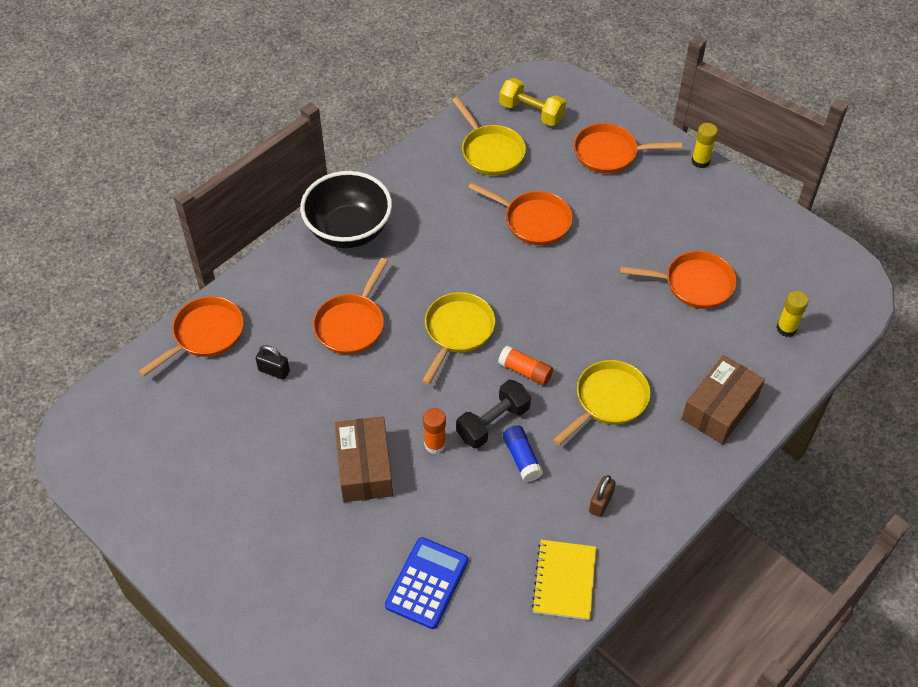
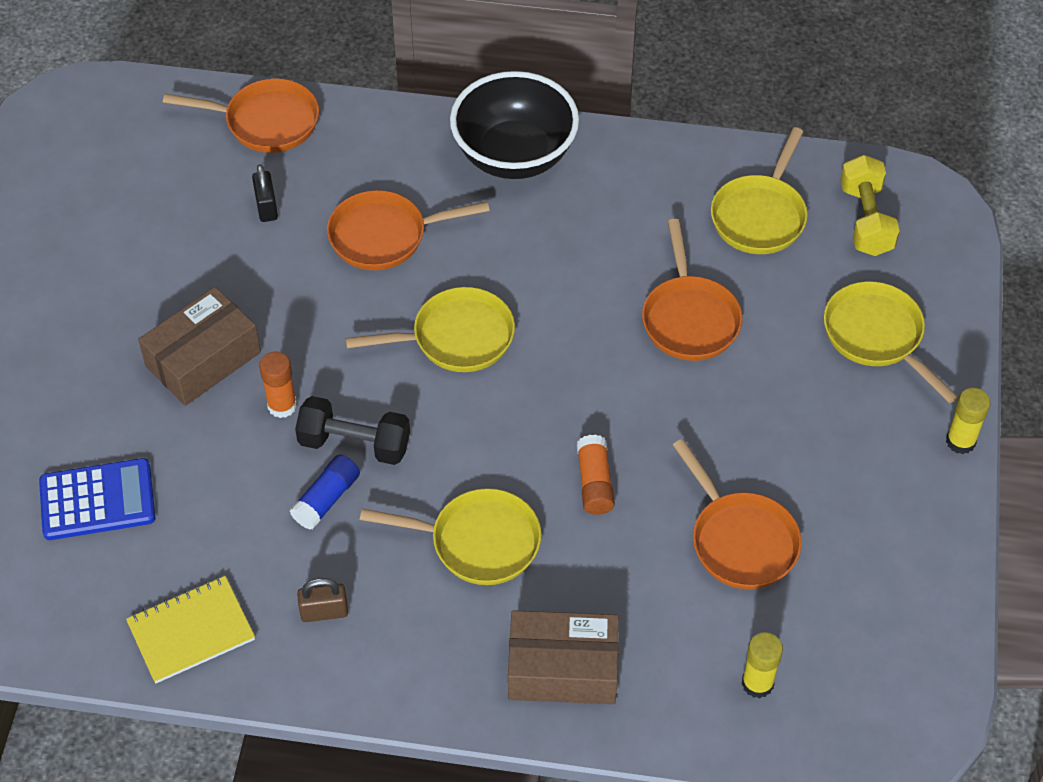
camera: 55 degrees right, 0 degrees up
orange glue stick [498,345,553,386] -> orange glue stick moved to [577,434,615,515]
orange pan [574,123,682,174] -> yellow pan [824,281,958,403]

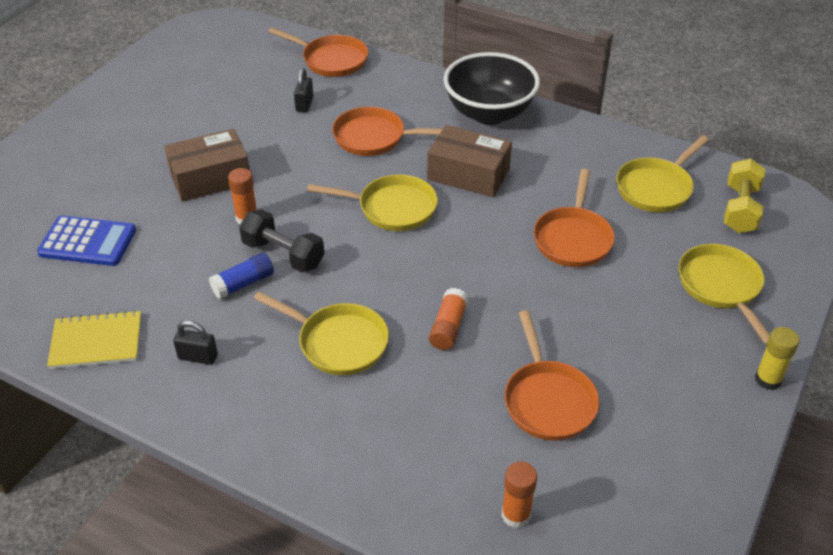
camera: 20 degrees right, 10 degrees down
brown padlock [297,578,348,622] -> black padlock [173,320,218,365]
brown box [508,610,619,704] -> brown box moved to [427,125,512,197]
yellow glue stick [742,632,783,698] -> orange glue stick [501,462,537,528]

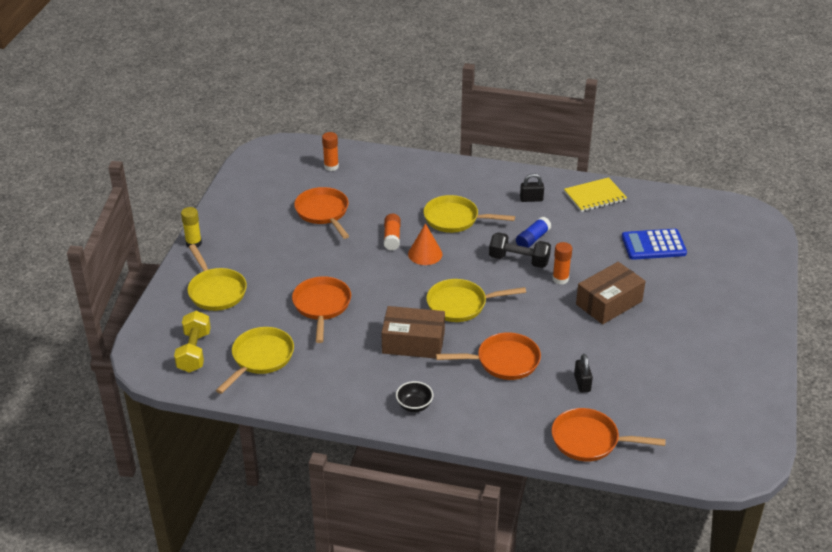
camera: 165 degrees right, 5 degrees down
black bowl [443,52,540,125] -> black bowl [396,381,433,412], size x0.43
none -> orange cone [408,223,443,265]

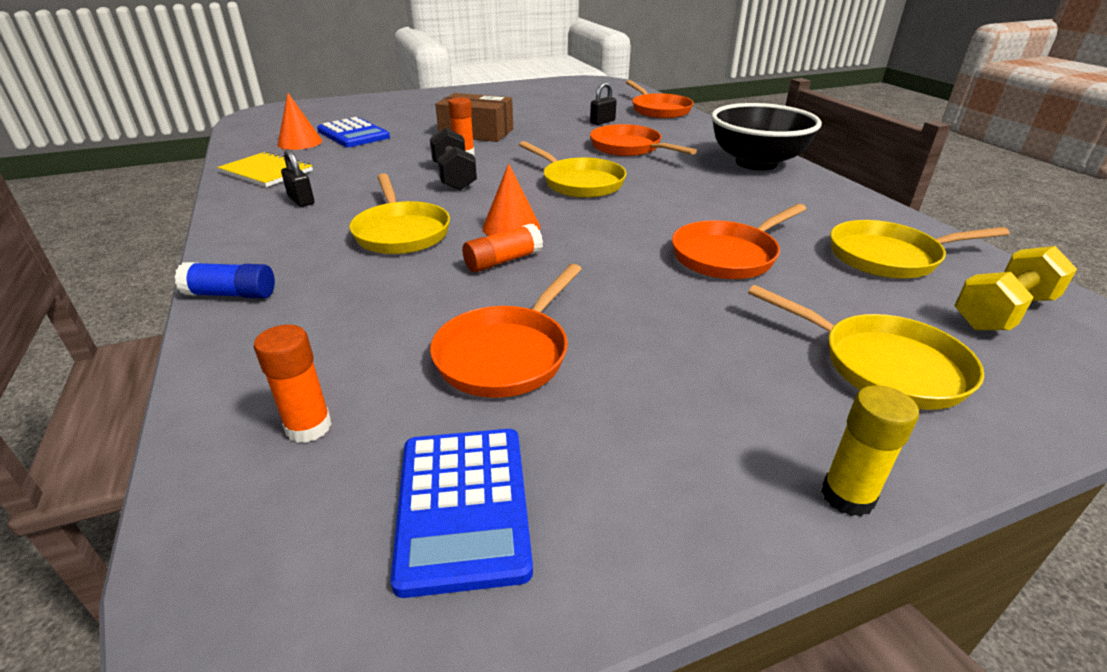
camera: 125 degrees left, 5 degrees down
yellow pan [187,244,247,311] -> yellow pan turned 105 degrees clockwise [748,285,984,410]
brown box [382,306,445,359] -> none
black bowl [396,381,433,412] -> black bowl [711,103,822,170], size x2.33
blue glue stick [516,217,552,248] -> blue glue stick moved to [175,262,275,299]
none -> orange cone [278,93,322,150]
none -> blue calculator [391,429,533,598]

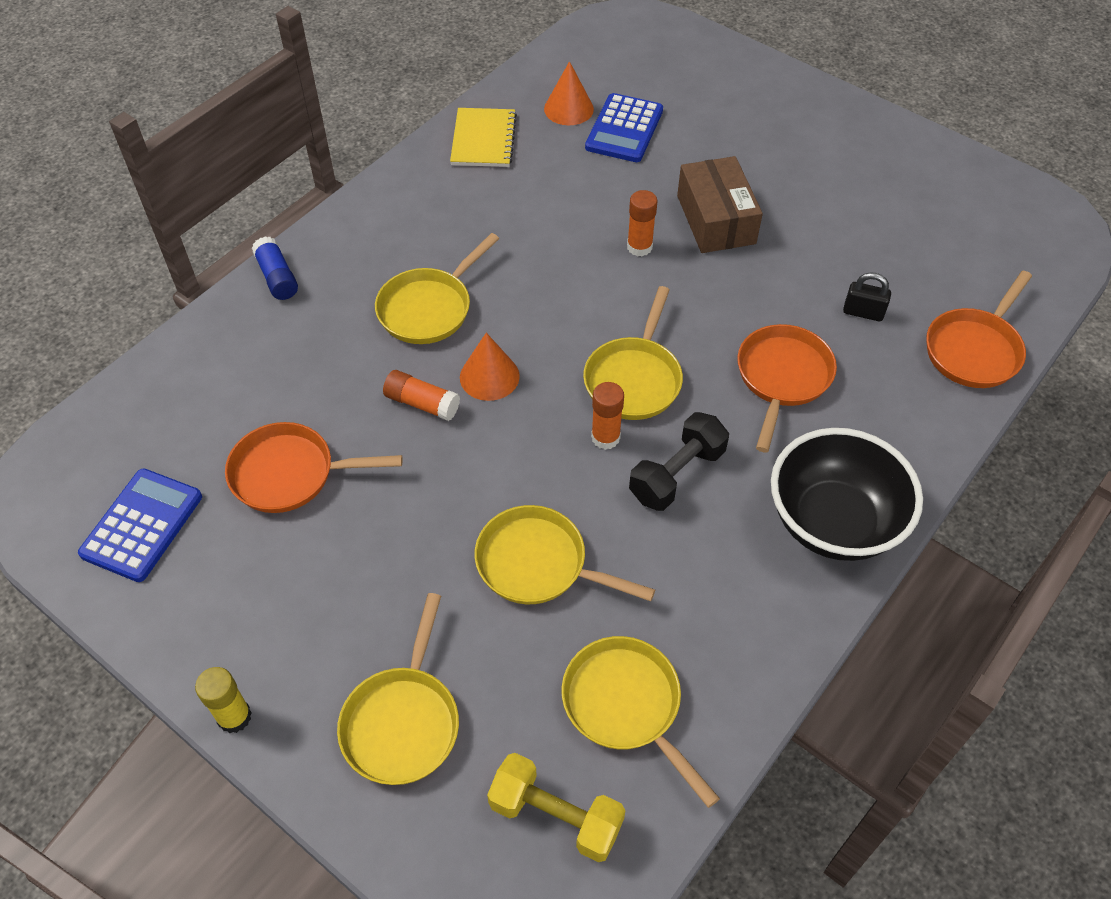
camera: 60 degrees right, 20 degrees up
orange glue stick [254,324,332,443] -> orange glue stick moved to [591,382,624,450]
black padlock [281,149,314,207] -> none
blue calculator [391,429,533,598] -> blue calculator turned 150 degrees clockwise [78,469,202,582]
black dumbbell [430,128,477,191] -> black dumbbell moved to [629,412,729,511]
orange pan [672,204,806,279] -> yellow pan [475,505,655,604]

